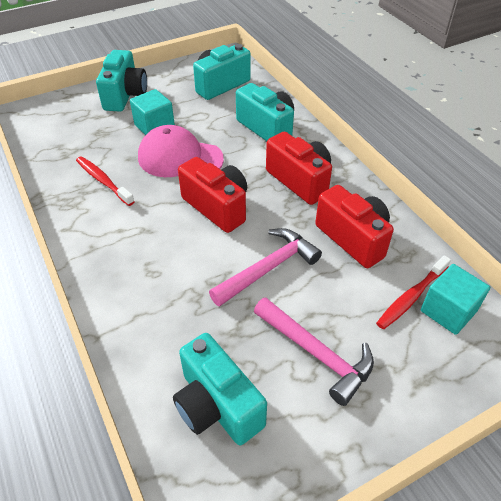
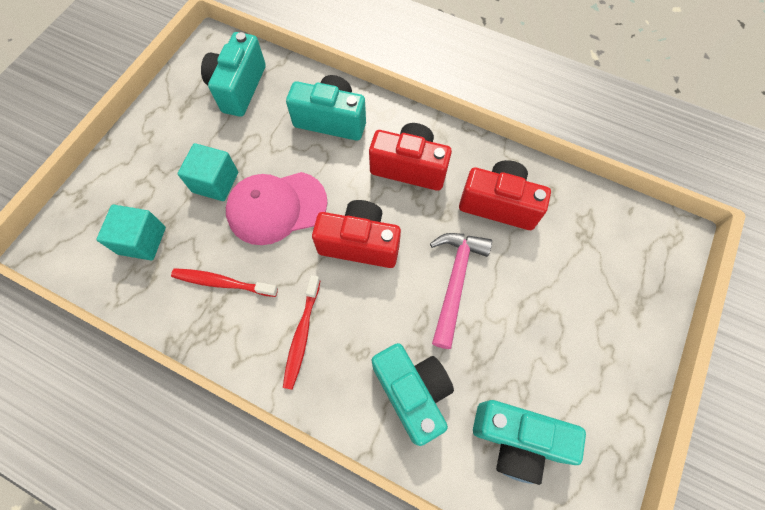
camera: 35 degrees left, 20 degrees up
turquoise camera [96,50,147,112] -> turquoise camera moved to [372,343,454,446]
pink hammer [254,297,374,406] -> none
red toothbrush [376,255,451,329] -> red toothbrush moved to [283,275,321,390]
turquoise cube [421,264,490,335] -> turquoise cube moved to [96,205,166,261]

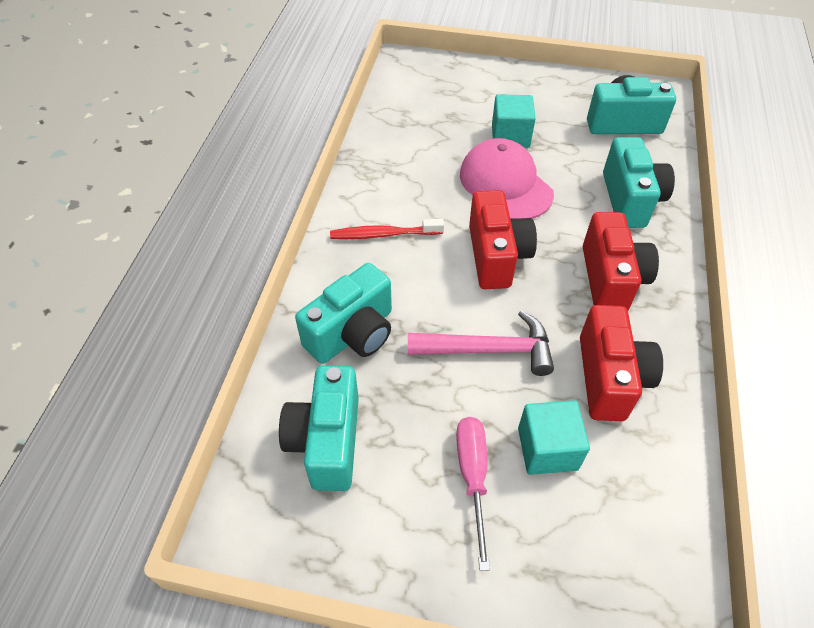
camera: 75 degrees right, 15 degrees down
turquoise cube [96,205,166,261] -> turquoise cube moved to [518,400,590,475]
red toothbrush [171,268,278,297] -> none
none -> pink screwdriver [456,417,490,571]

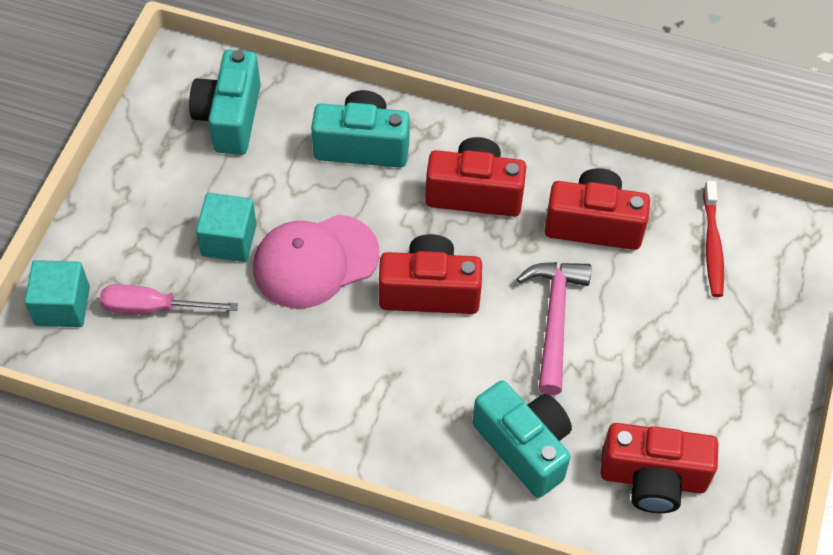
camera: 85 degrees left, 5 degrees up
turquoise camera [279,366,359,491] -> red camera [600,423,718,513]
red toothbrush [330,219,444,239] -> red toothbrush moved to [703,181,724,297]
pink screwdriver [456,417,490,571] -> pink screwdriver moved to [100,284,238,314]
turquoise cube [518,400,590,475] -> turquoise cube moved to [25,260,90,327]

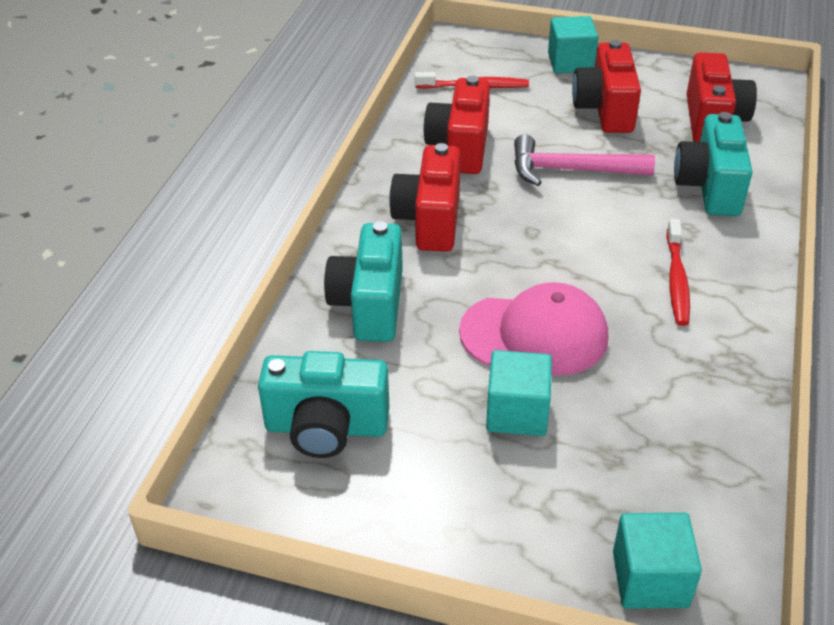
camera: 90 degrees left, 15 degrees down
pink screwdriver [100,284,238,314] -> none
pink cap [253,214,379,309] -> pink cap turned 60 degrees counterclockwise [459,282,608,376]
red camera [379,234,482,314] -> red camera moved to [572,40,641,133]
turquoise camera [472,380,572,498] -> turquoise camera turned 45 degrees counterclockwise [674,112,753,216]
none -> turquoise cube [548,16,598,73]
none -> red toothbrush [666,219,690,326]

